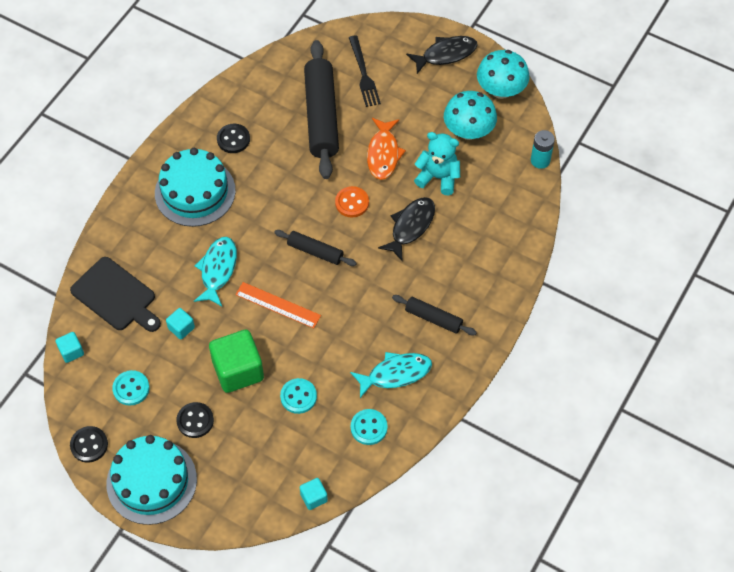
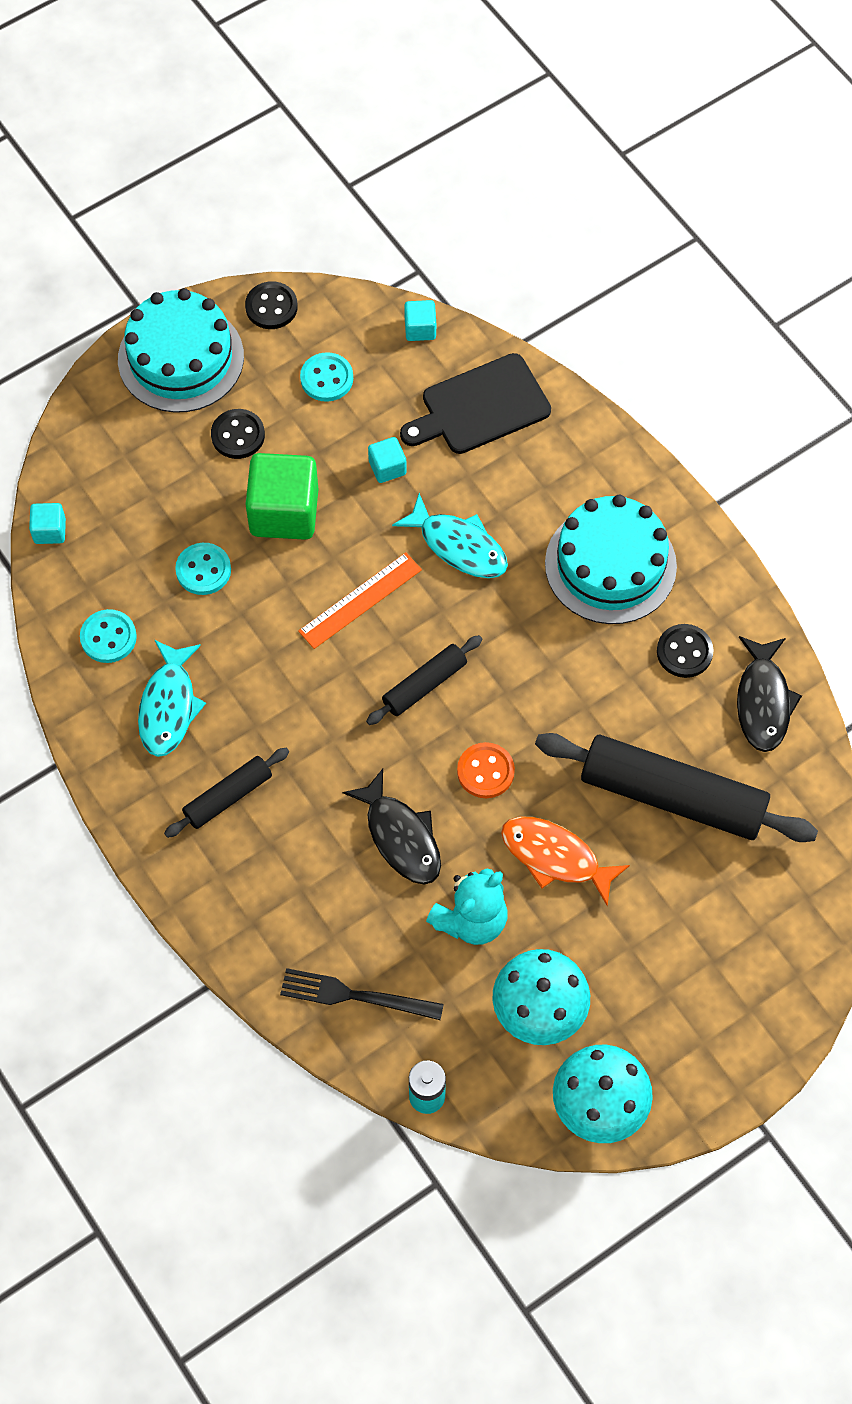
camera: 115 degrees right, 5 degrees up
black fork [349,35,381,107] -> black fork moved to [280,968,444,1020]
black fish [406,36,478,74] -> black fish moved to [737,636,802,752]

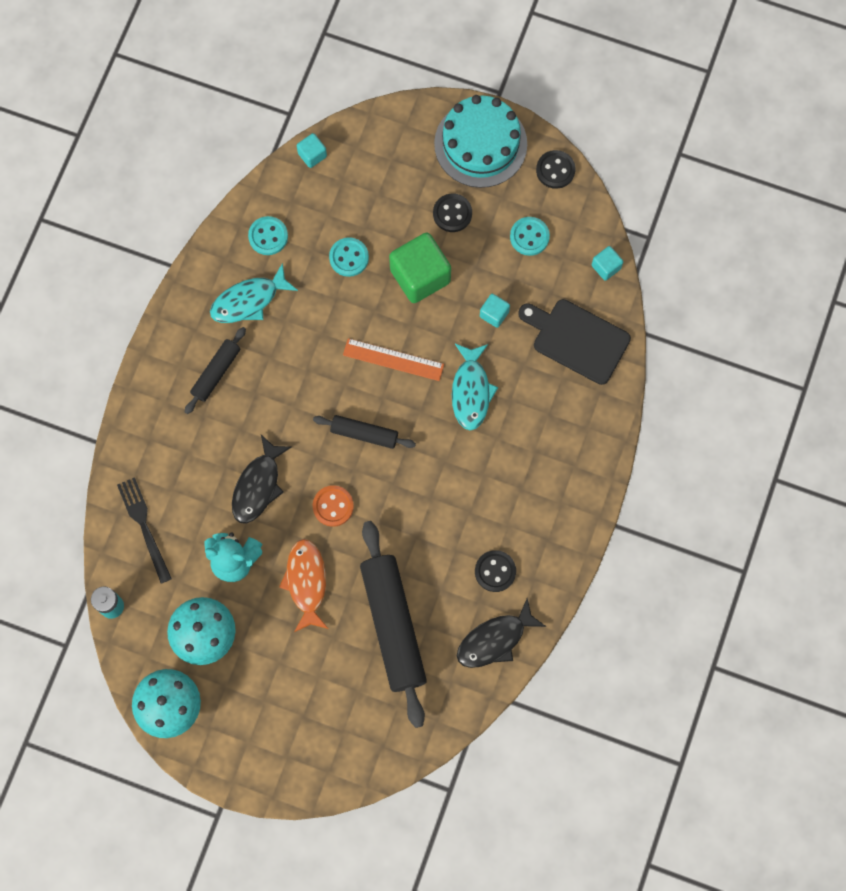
camera: 55 degrees right, 10 degrees up
black rolling pin [164,748,289,838] -> black rolling pin turned 75 degrees counterclockwise [185,327,246,414]
turquoise cake [545,495,677,624] -> none

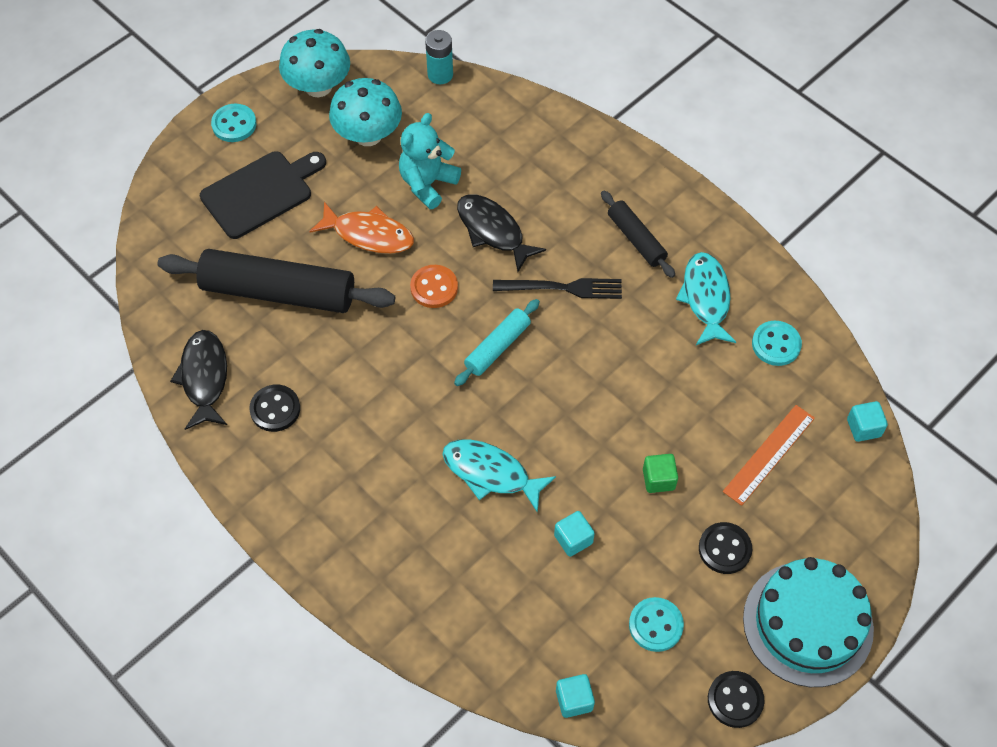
camera: 115 degrees right, 15 degrees down
black fork [117,477,172,584] -> black fork moved to [493,278,622,299]
black rolling pin [313,415,416,449] -> turquoise rolling pin [454,299,540,386]
turquoise button [329,237,369,277] -> turquoise button moved to [211,104,256,142]
orange ruler [343,338,444,381] -> orange ruler moved to [723,405,815,506]
green cube [389,233,451,303] -> green cube [643,454,678,493], size x0.48
black cutting board [518,299,631,385] -> black cutting board moved to [200,151,326,239]

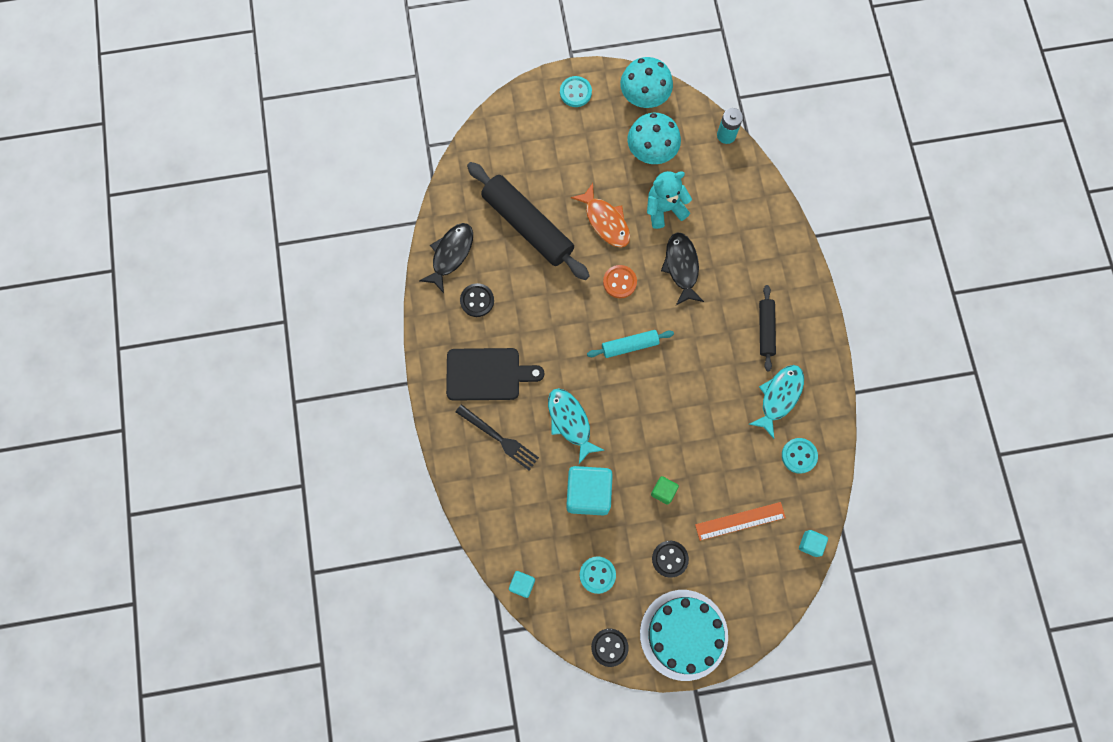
camera: 35 degrees right, 15 degrees up
black cutting board [200,151,326,239] -> black cutting board moved to [446,348,544,401]
black fork [493,278,622,299] -> black fork moved to [456,404,539,471]
turquoise cube [554,511,595,557] -> turquoise cube [566,466,613,515], size x2.06

